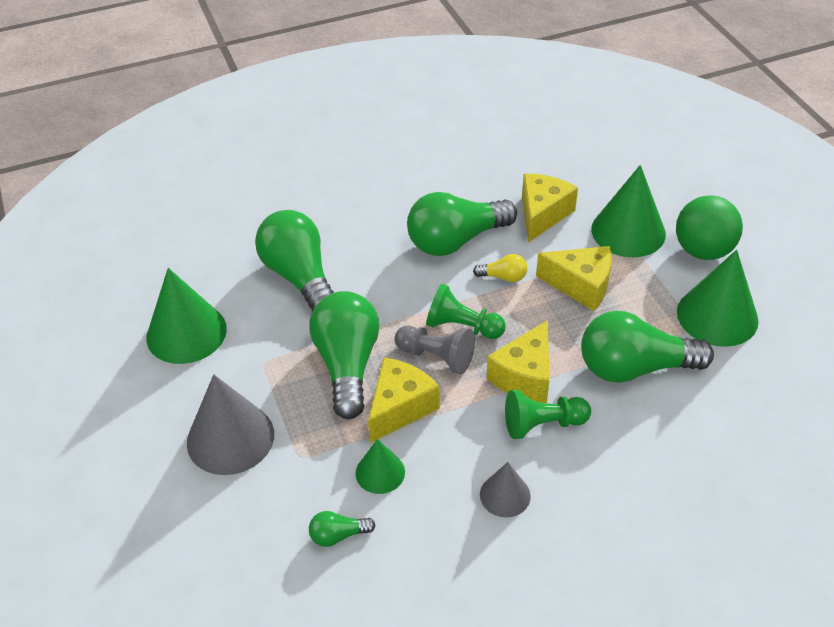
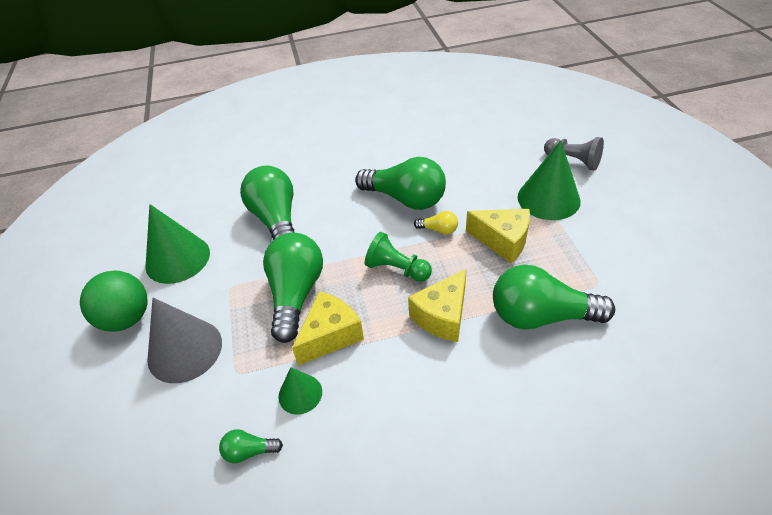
camera: 10 degrees right, 0 degrees up
grey pawn [395,325,475,374] -> grey pawn moved to [544,137,604,171]
green light bulb [407,192,517,256] -> green light bulb turned 135 degrees counterclockwise [355,157,446,210]
grey cone [480,462,531,517] -> none
green pawn [505,390,591,439] -> none
yellow cheese [522,174,578,242] -> none
green ball [676,195,743,260] -> green ball moved to [80,271,148,332]
green cone [677,250,759,347] -> none

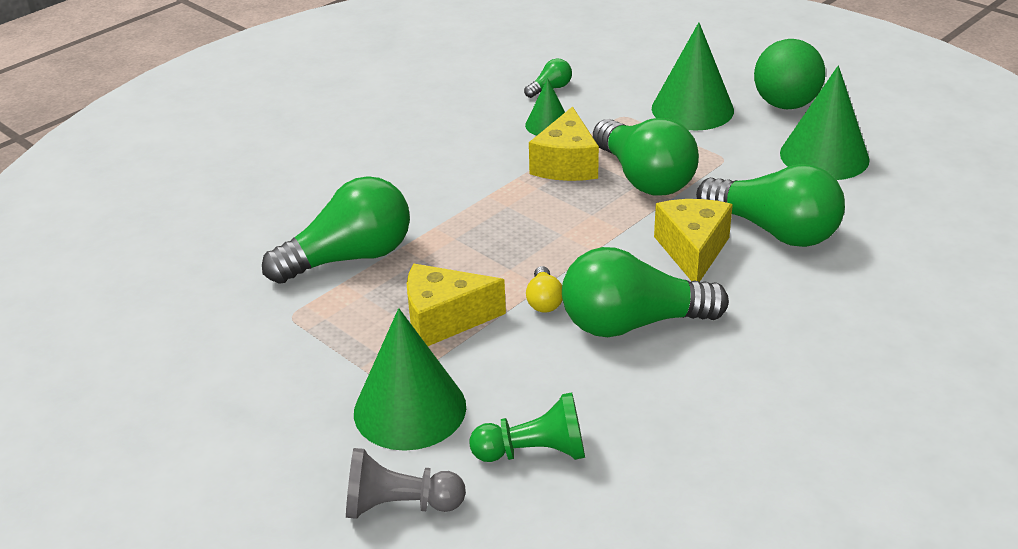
camera: 145 degrees right, 10 degrees down
grey cone [147,298,222,383] -> green cone [652,22,734,131]
green pawn [365,232,432,282] -> green pawn moved to [469,392,585,462]
yellow cheese [408,269,466,342] -> yellow cheese moved to [654,199,733,282]
yellow light bulb [414,211,458,235] -> yellow light bulb turned 75 degrees counterclockwise [526,266,563,313]

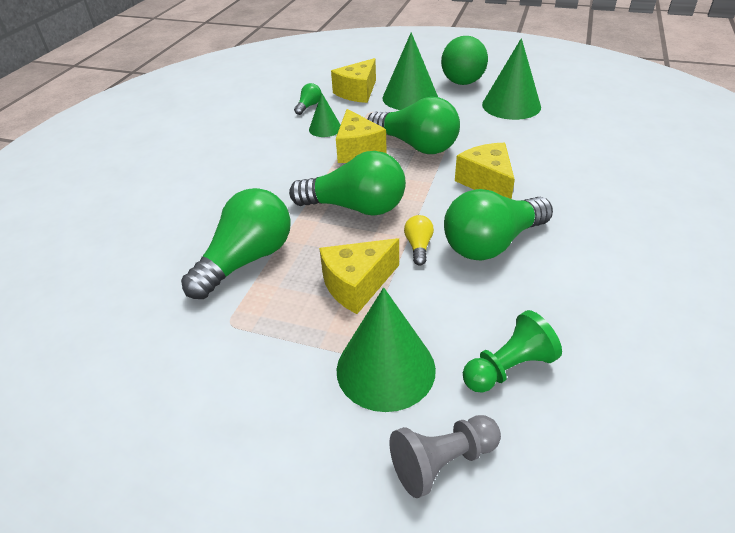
camera: 25 degrees left, 5 degrees up
yellow light bulb [526,266,563,313] -> yellow light bulb turned 150 degrees counterclockwise [404,215,434,265]
green light bulb [696,164,845,247] -> green light bulb moved to [289,151,406,216]
none -> yellow cheese [331,58,376,103]

